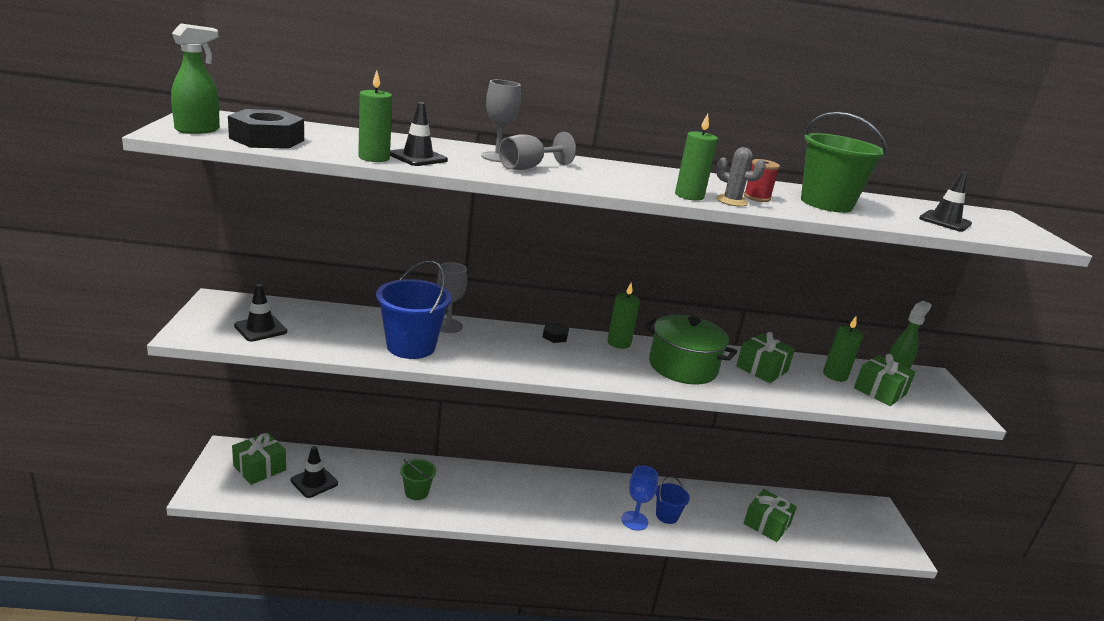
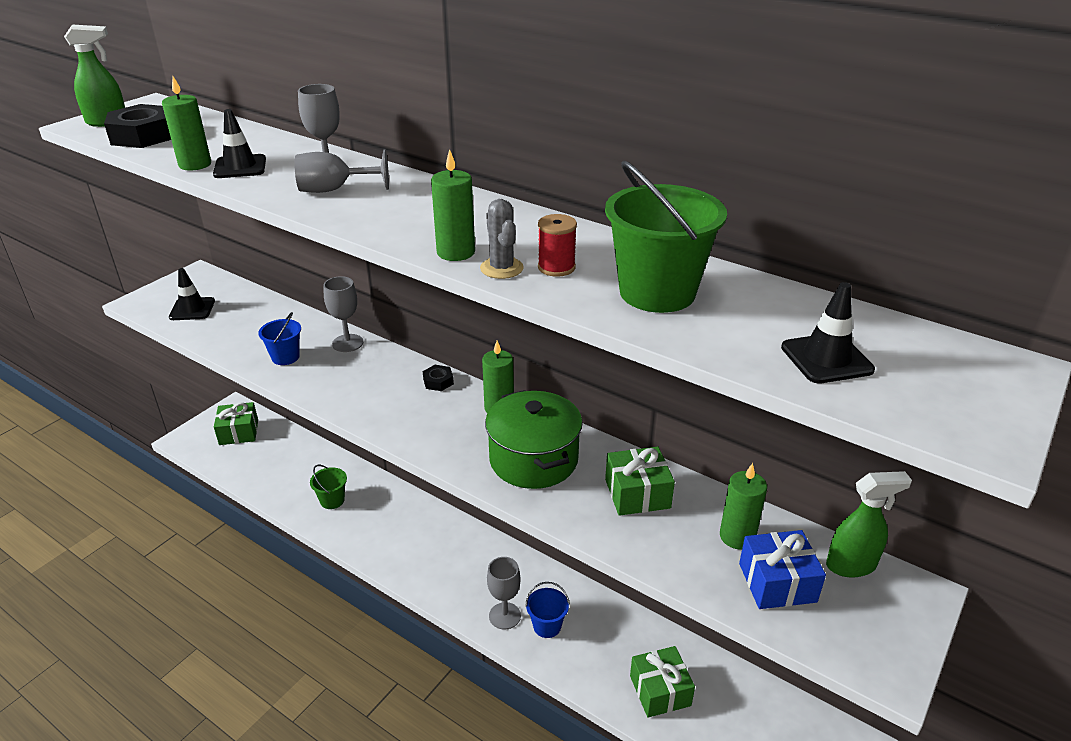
camera: 40 degrees right, 10 degrees up
black traffic cone [291,446,338,498] -> none
blue bucket [376,261,452,359] -> blue bucket [258,312,301,365], size x0.55
blue goblet [621,465,659,531] -> grey goblet [487,557,521,630]
green gift [854,354,916,406] -> blue gift [739,530,826,609]

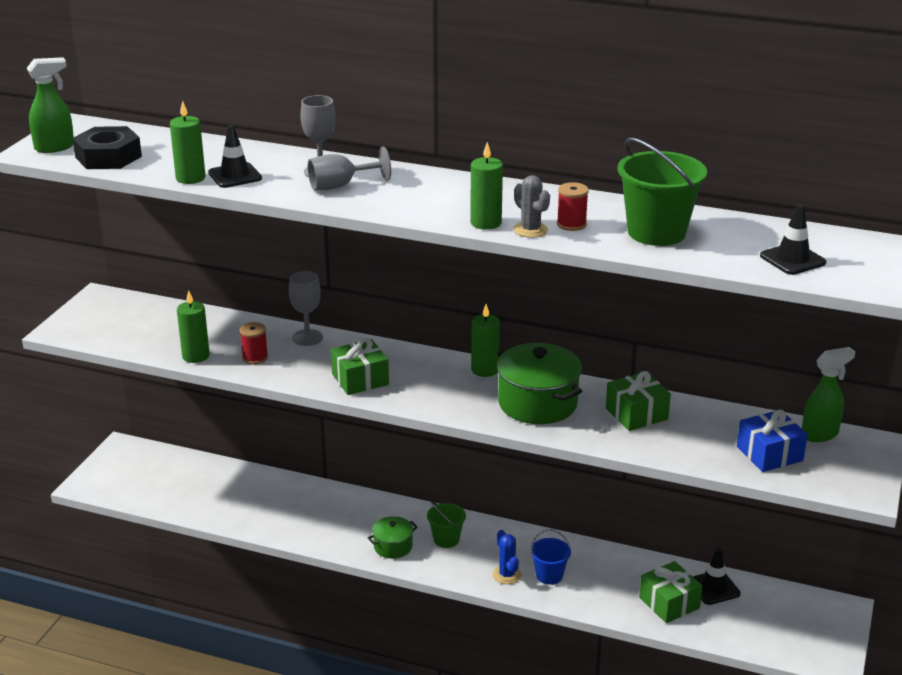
camera: 15 degrees left, 5 degrees down
black traffic cone [169,268,215,320] -> black traffic cone moved to [692,548,741,605]
green gift [214,402,258,445] -> green gift moved to [331,338,389,395]
blue bucket [258,312,301,365] -> red spool [240,322,268,364]
green bucket [310,465,347,509] -> green bucket moved to [427,501,466,548]
black nut [423,365,454,391] -> none
grey goblet [487,557,521,630] -> blue cactus [492,530,522,584]
green candle [720,463,767,549] -> green candle moved to [177,290,210,363]
none -> green pot [368,516,418,559]

